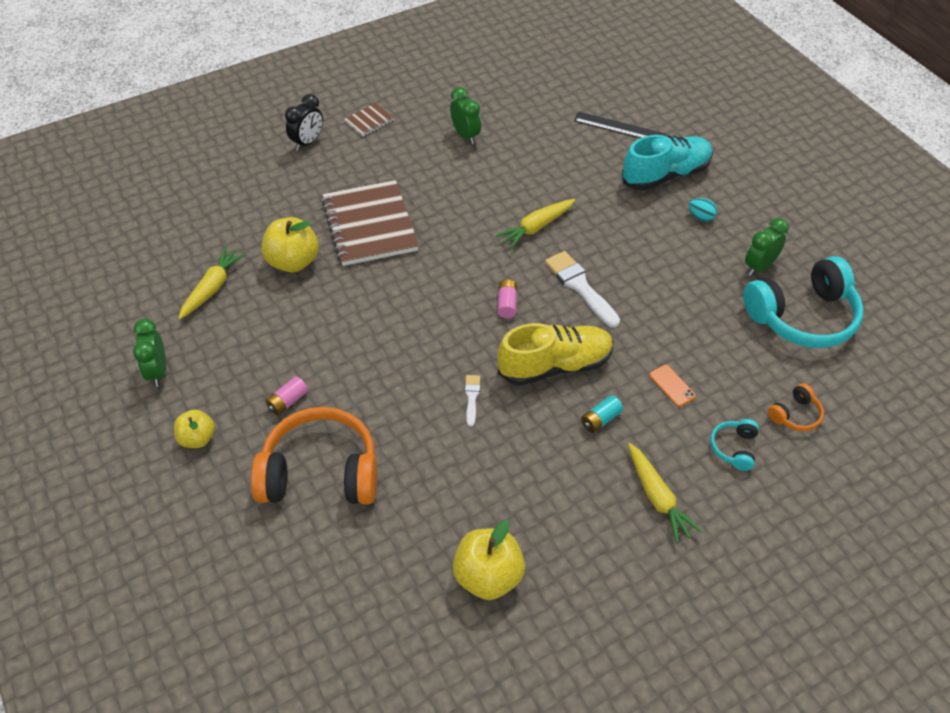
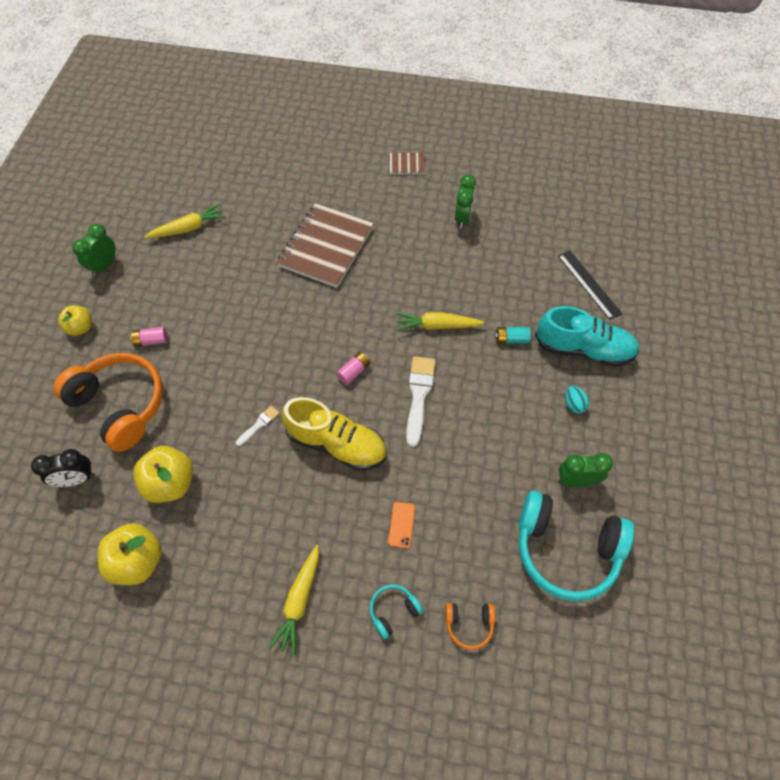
camera: 40 degrees right, 10 degrees up
yellow apple [261,217,319,273] -> yellow apple moved to [133,446,193,503]
black clock [285,94,323,151] -> black clock moved to [31,449,95,487]
turquoise battery [581,395,623,433] -> turquoise battery moved to [495,327,531,343]

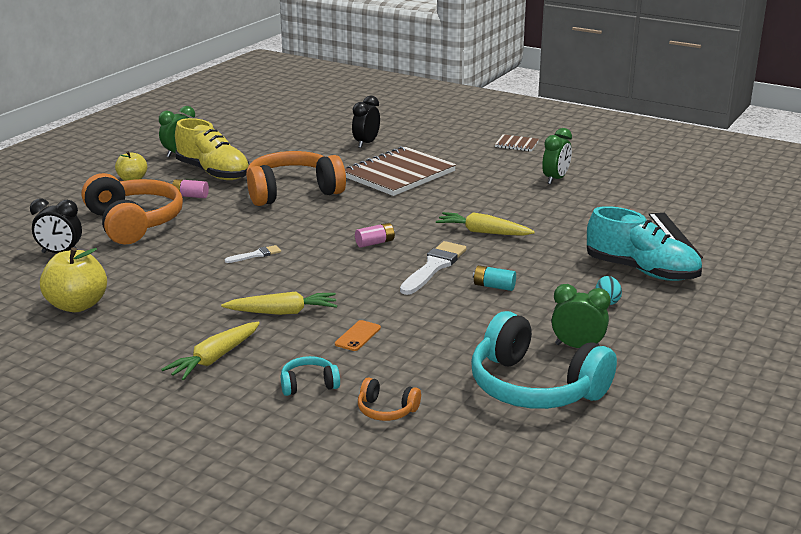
camera: 20 degrees right, 35 degrees down
yellow apple [133,446,193,503] -> none
yellow carrot [145,204,226,238] -> yellow carrot moved to [221,291,337,315]
yellow shoe [282,397,387,470] -> yellow shoe moved to [175,118,249,180]
turquoise battery [495,327,531,343] -> turquoise battery moved to [473,265,516,291]
none -> orange headphones [246,151,346,206]
none -> black clock [352,96,380,148]

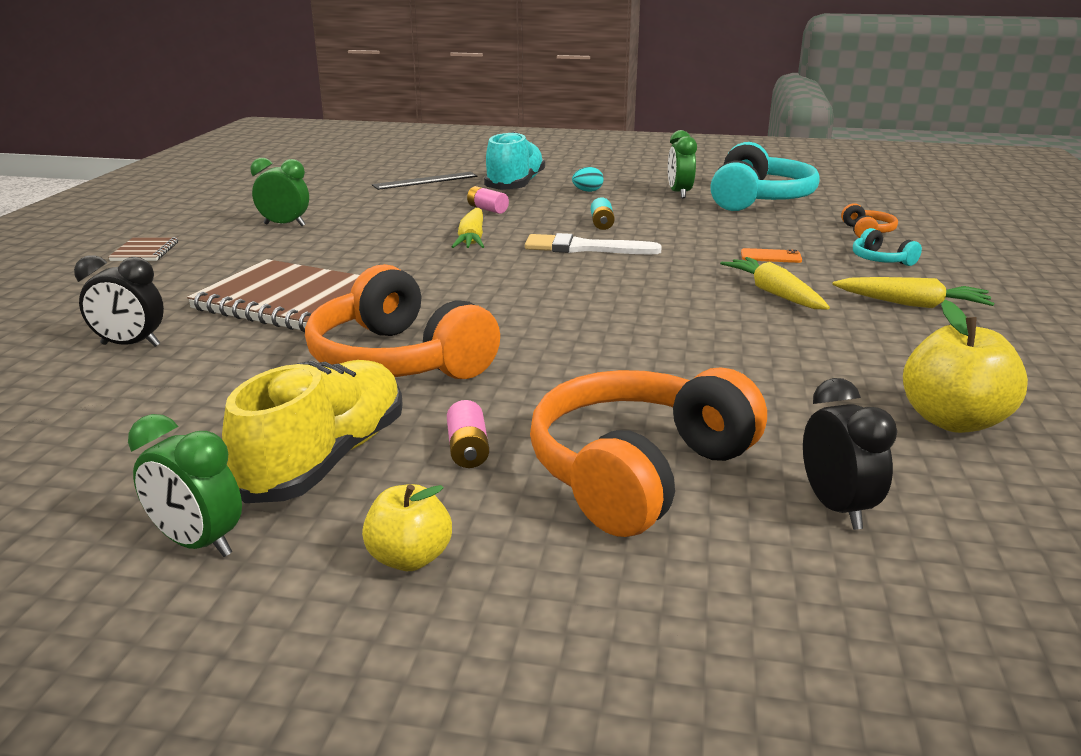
camera: 110 degrees left, 0 degrees up
white brush [225,245,281,263] -> none
pink battery [355,223,395,248] -> pink battery moved to [467,186,509,214]

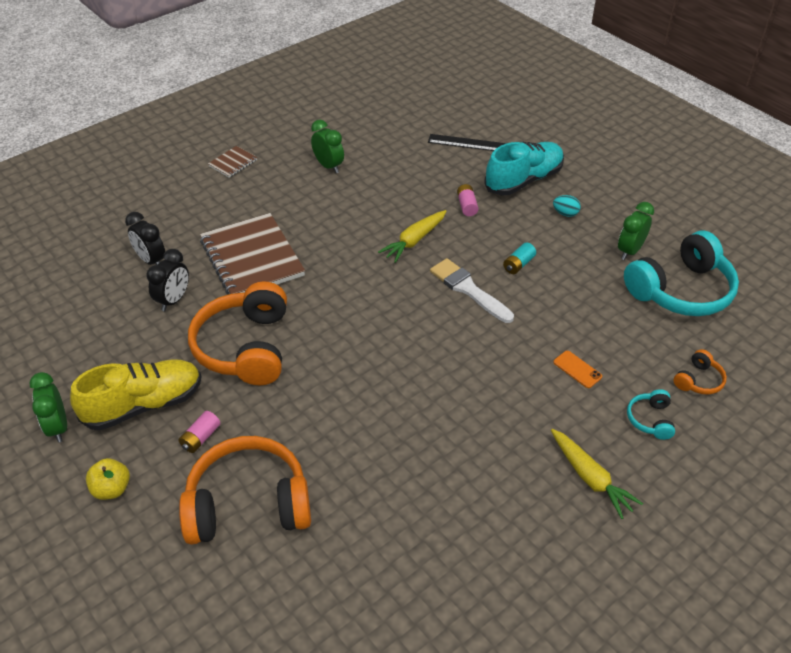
camera: 40 degrees right, 20 degrees up
yellow carrot [720,257,830,310] -> none
black clock [803,378,897,530] -> black clock moved to [146,249,189,311]
yellow apple [903,300,1028,433] -> none

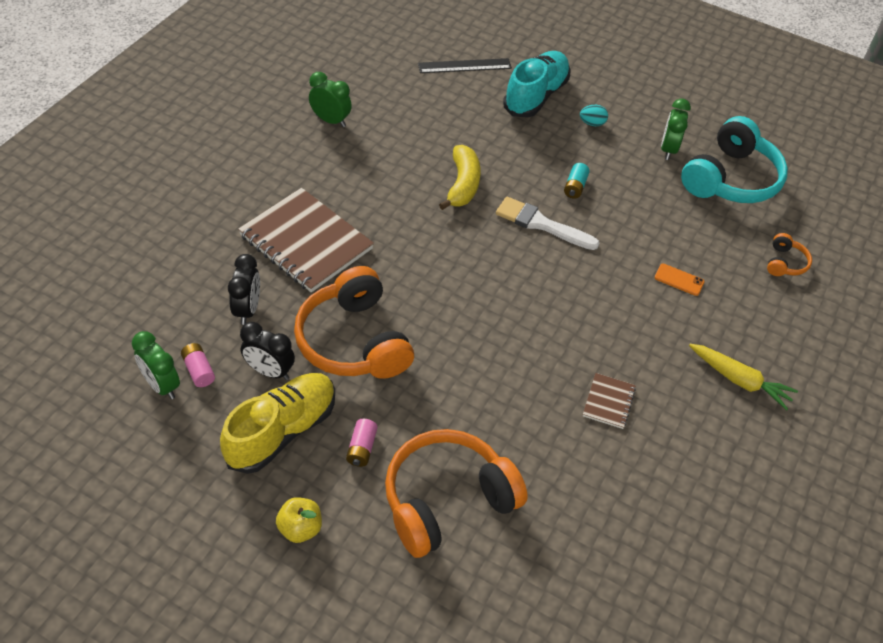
camera: 25 degrees left, 5 degrees up
green clock [29,372,67,443] -> green clock moved to [132,331,180,399]
black clock [125,212,165,265] -> black clock moved to [240,322,295,380]
brown notebook [208,146,257,178] -> brown notebook moved to [583,373,636,429]
yellow carrot [378,210,446,263] -> yellow banana [439,145,481,210]
pink battery [457,184,479,216] -> pink battery moved to [181,343,215,387]
turquoise headphones [627,389,675,440] -> none

